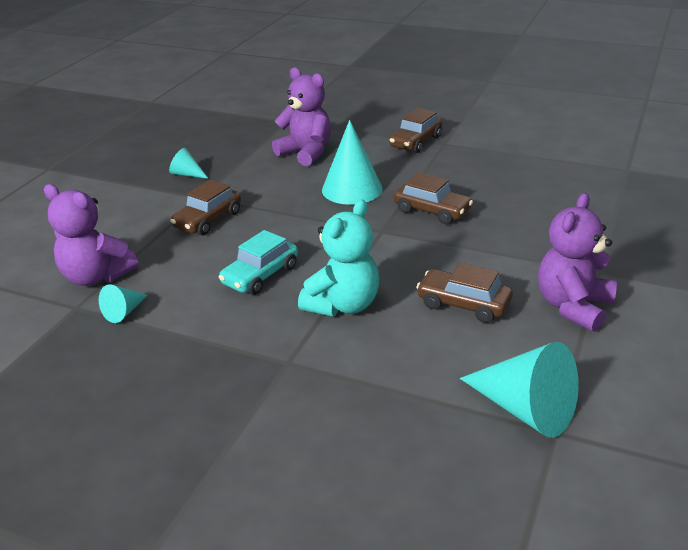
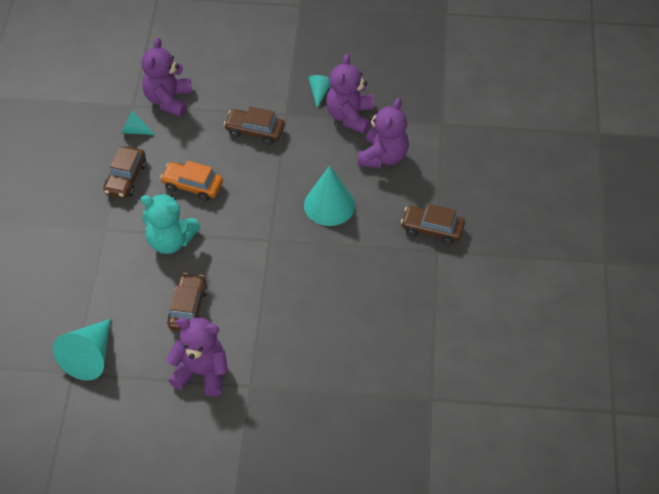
camera: 70 degrees right, 20 degrees up
turquoise car [219,230,298,295] -> orange car [160,161,223,201]
brown car [394,172,473,224] -> brown car moved to [104,146,146,198]
none -> purple teddy bear [326,54,374,134]

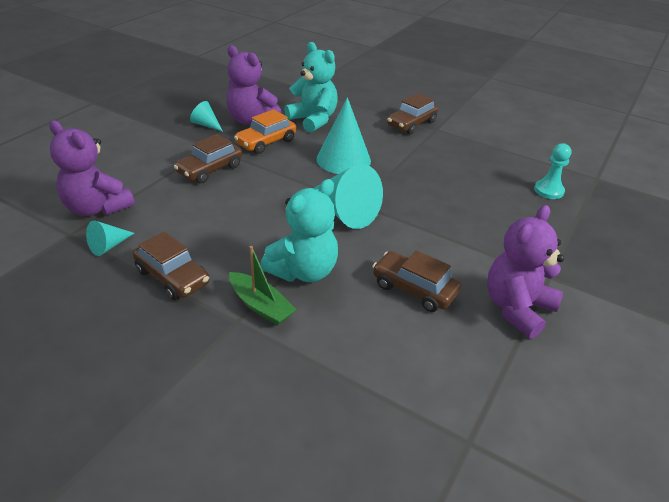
camera: 65 degrees left, 15 degrees down
turquoise cone [53,319,111,381] -> turquoise cone moved to [315,164,383,229]
orange car [160,161,223,201] -> orange car moved to [234,109,296,154]
purple teddy bear [358,98,409,168] -> turquoise teddy bear [284,42,338,133]
none -> green boat [229,246,297,326]
none -> turquoise pawn [534,143,571,199]

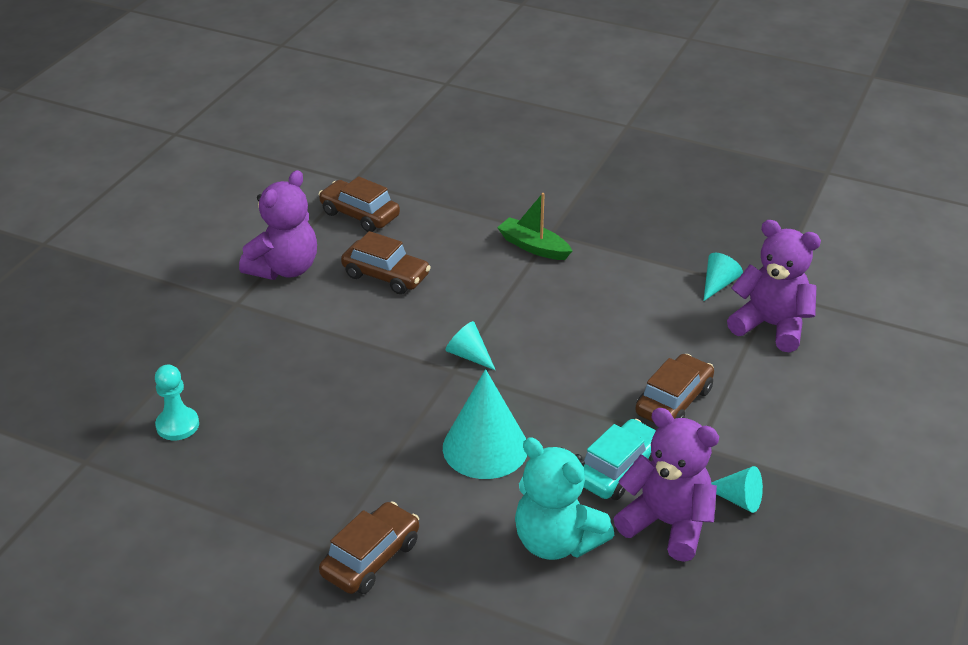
camera: 175 degrees right, 0 degrees up
brown car [133,231,210,300] -> brown car moved to [319,176,400,232]
orange car [234,109,296,154] -> turquoise car [583,419,656,500]
turquoise teddy bear [260,179,338,282] -> none
turquoise cone [315,164,383,229] -> turquoise cone [446,321,495,370], size x0.51

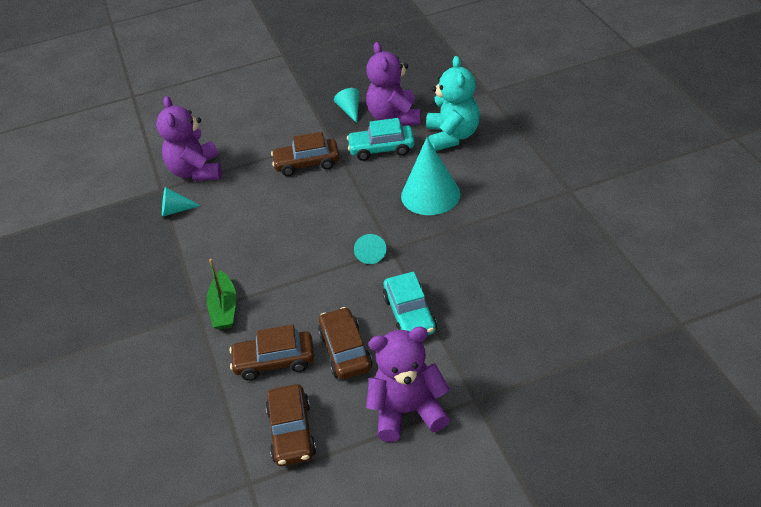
camera: 130 degrees left, 5 degrees up
turquoise pawn [155,365,199,441] -> none
brown car [319,501,419,594] -> brown car moved to [229,325,314,381]
none -> turquoise car [383,271,437,335]

